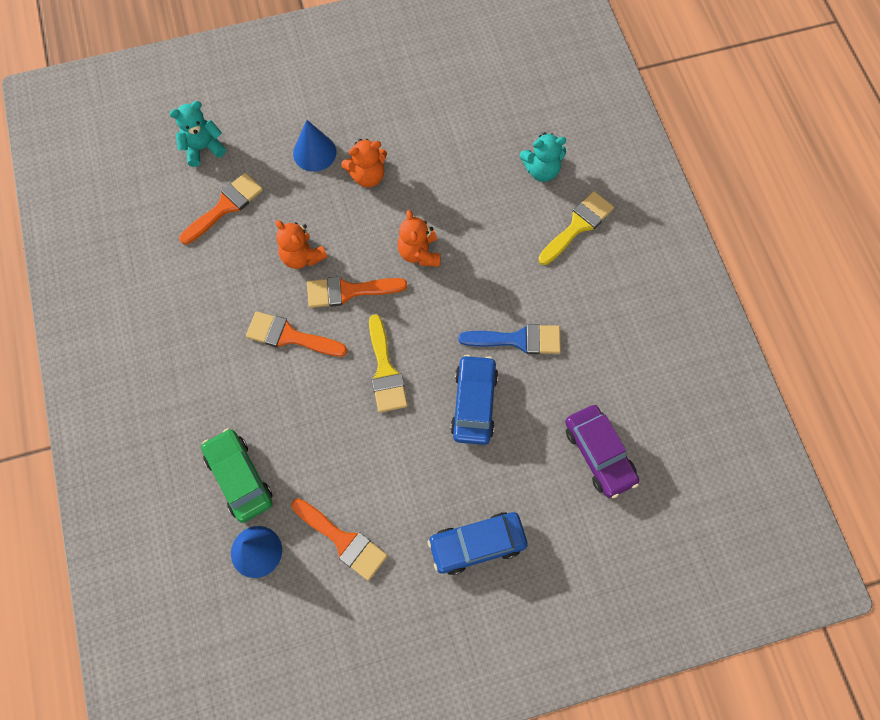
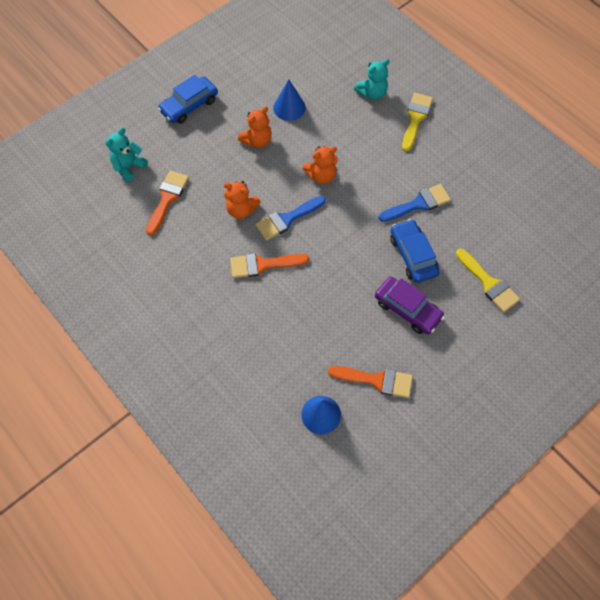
camera: 25 degrees left, 5 degrees down
green car [201,428,273,523] -> none
blue cone [293,120,336,172] -> blue cone moved to [273,80,306,121]
orange brush [307,276,407,308] -> blue brush [255,196,326,241]
yellow brush [369,314,408,413] -> yellow brush moved to [456,249,520,312]
orange teddy bear [398,210,441,267] -> orange teddy bear turned 75 degrees counterclockwise [303,146,338,184]
blue car [428,512,528,575] -> blue car moved to [158,75,218,124]
purple car [565,405,639,498] -> purple car moved to [375,276,445,335]

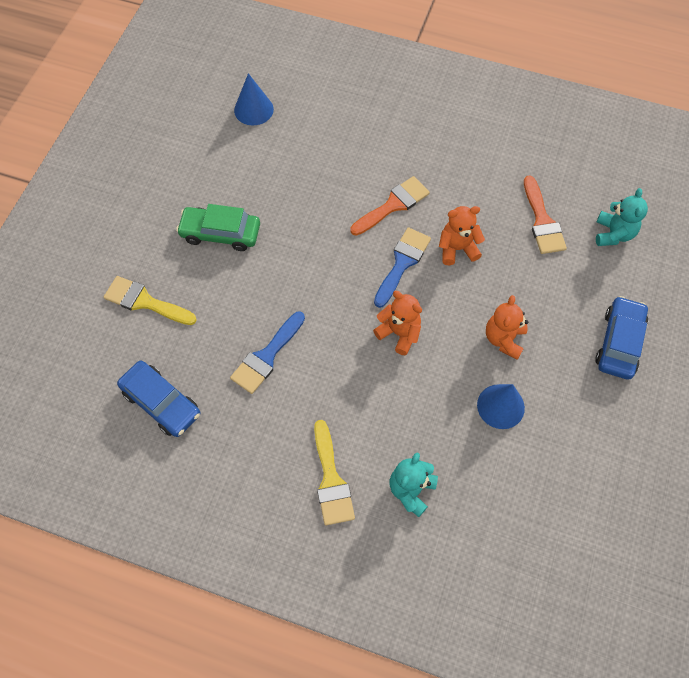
camera: 150 degrees right, 0 degrees up
orange teddy bear [303,146,338,184] -> orange teddy bear turned 90 degrees clockwise [373,291,422,355]
orange brush [328,366,413,398] -> none
purple car [375,276,445,335] -> green car [176,204,260,251]
blue car [390,219,440,283] -> blue car moved to [117,360,200,437]

